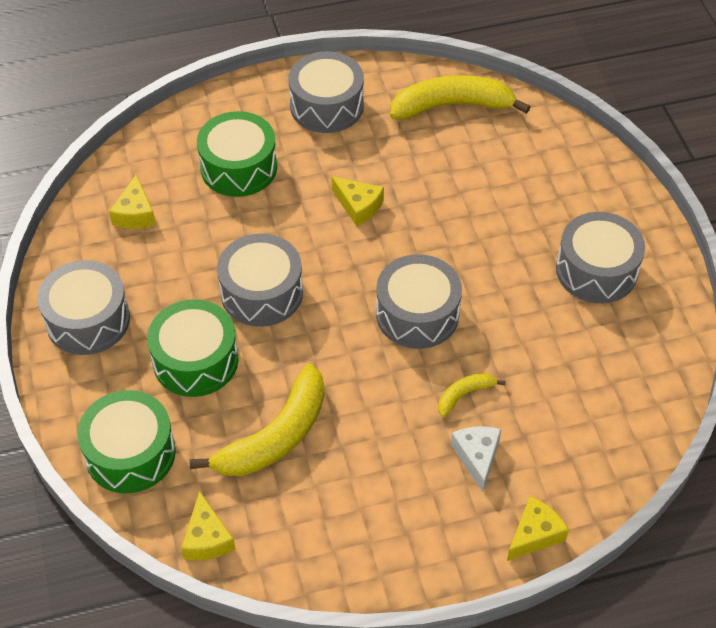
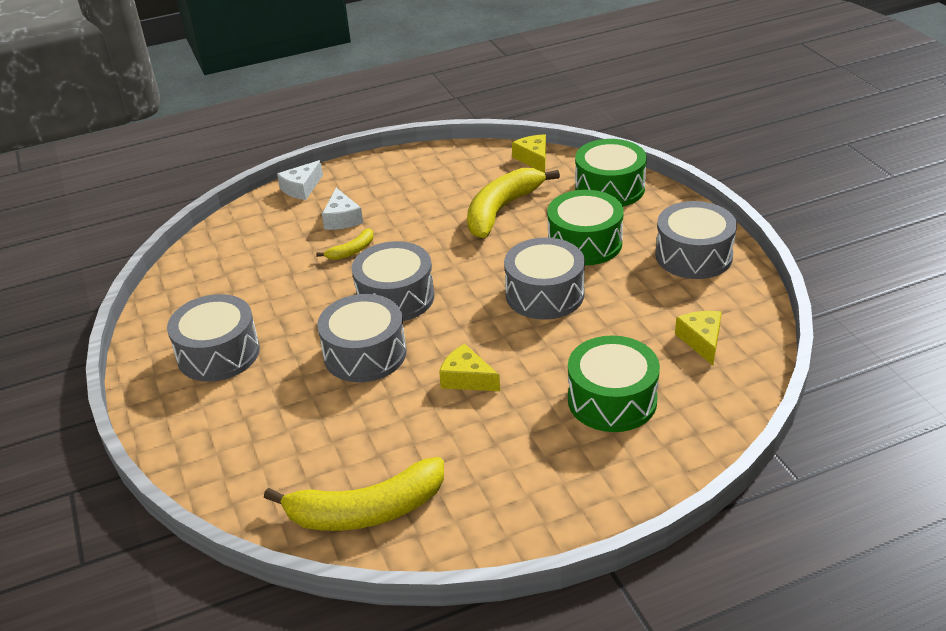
camera: 175 degrees right, 15 degrees down
grey drum [288,51,364,133] -> grey drum moved to [317,294,407,382]
yellow cheese [507,496,569,561] -> white cheese [277,160,323,200]

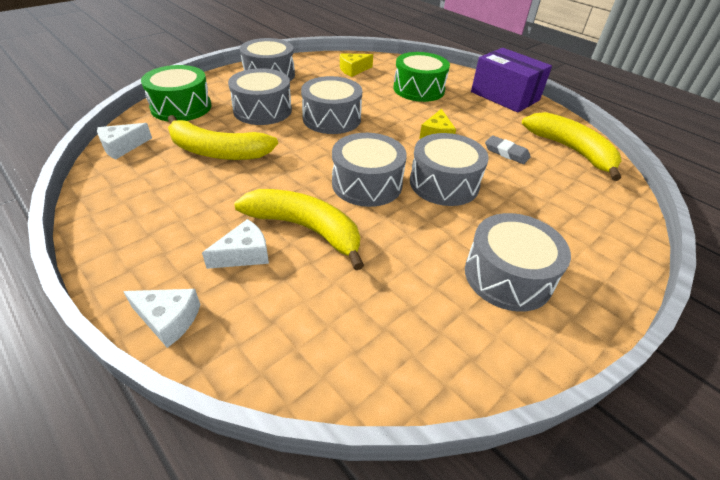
camera: 115 degrees left, 5 degrees up
yellow banana [316,228,373,260] -> yellow banana [234,189,364,270], size x2.11
yellow cheese [512,134,546,173] -> white cheese [97,123,152,159]
green drum [547,190,624,265] -> grey drum [228,68,292,125]
none -> purple box [471,48,552,113]
none -> grey eraser [485,136,531,164]

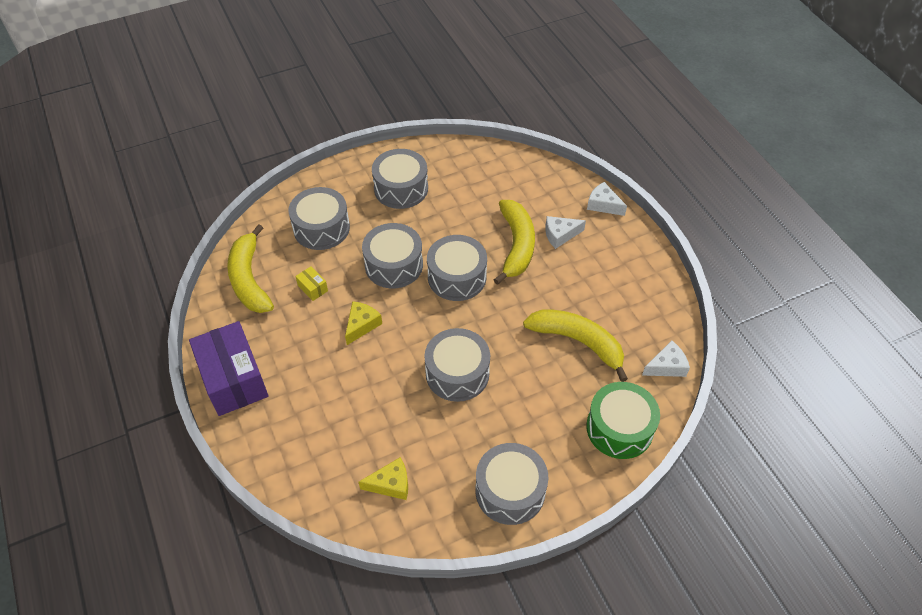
camera: 160 degrees left, 10 degrees up
grey drum [228,68,292,125] -> grey drum moved to [289,187,350,250]
yellow banana [234,189,364,270] -> yellow banana turned 135 degrees counterclockwise [494,200,535,285]
green drum [393,52,450,102] -> none
grey eraser [485,136,531,164] -> yellow box [295,266,328,301]

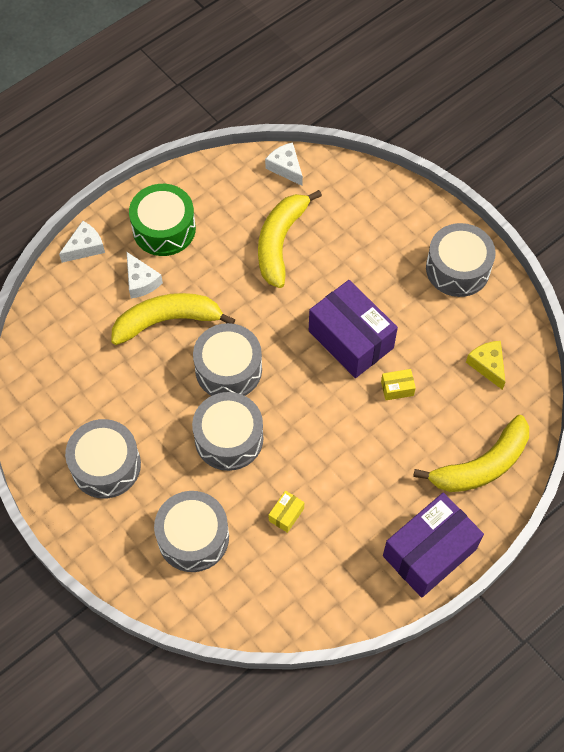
camera: 105 degrees left, 10 degrees up
yellow banana [227,224,274,313] -> yellow banana moved to [413,415,529,492]
yellow cheese [345,301,382,345] -> none
grey drum [424,328,490,402] -> purple box [309,280,398,378]
green drum [586,382,660,459] -> green drum moved to [129,184,196,256]
white cheese [587,182,627,216] -> white cheese turned 150 degrees counterclockwise [59,221,105,263]
none -> yellow box [381,369,416,400]

